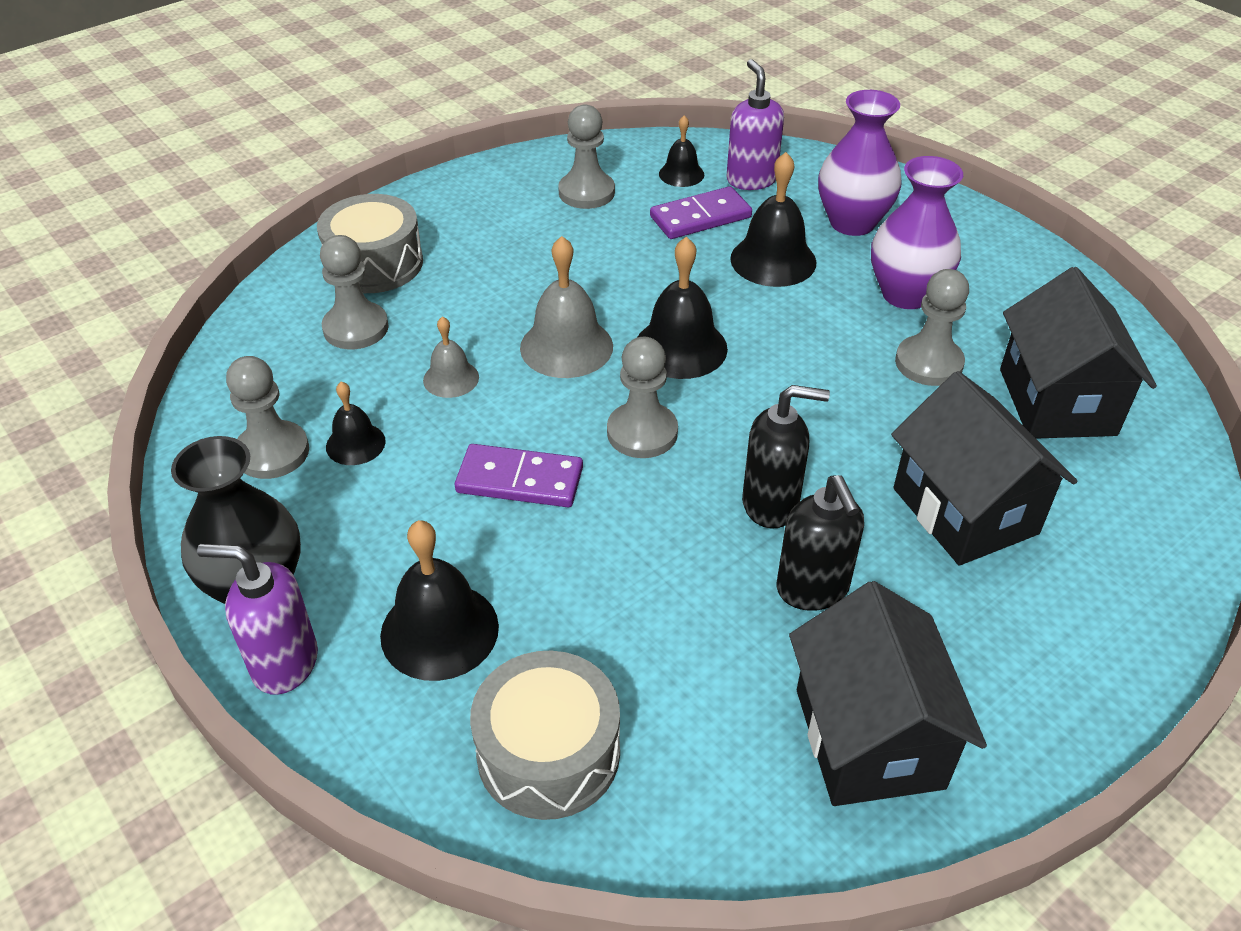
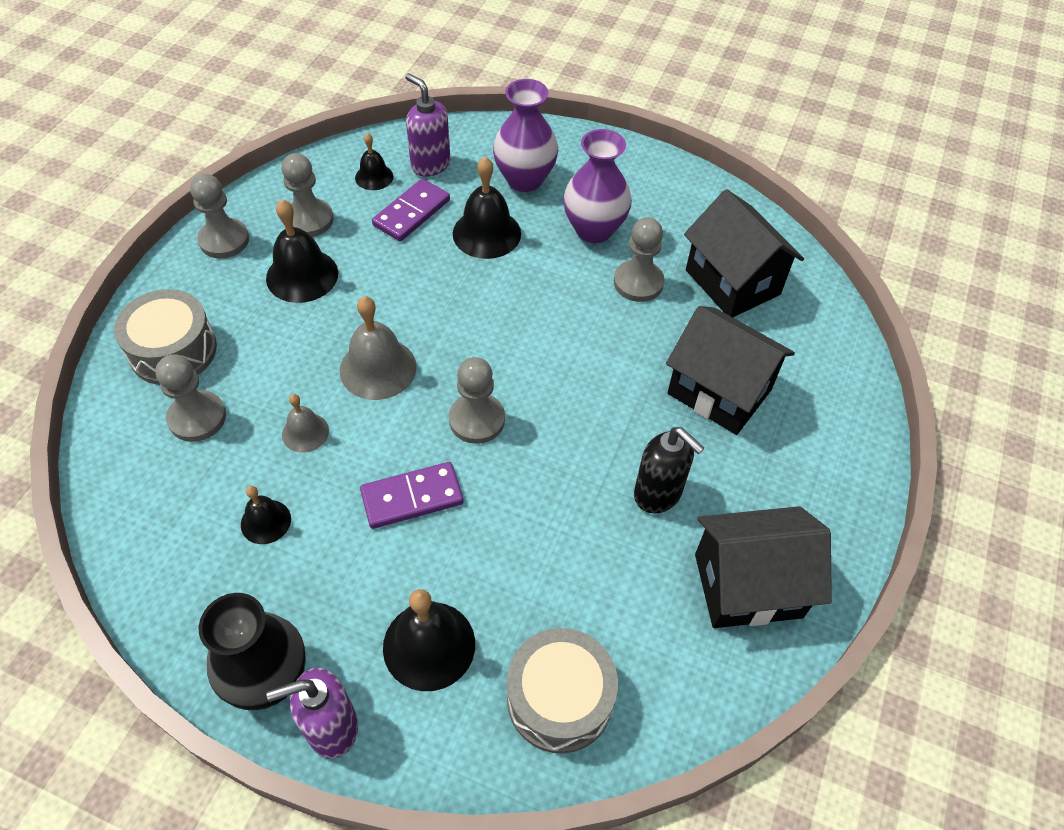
camera: 30 degrees left, 10 degrees up
grey pawn [226,356,309,479] -> grey pawn moved to [190,174,249,258]
black bell [638,237,728,379] -> black bell moved to [266,200,338,303]
black soap dispenser [742,385,830,529] -> none
black house [789,581,987,806] -> black house turned 60 degrees counterclockwise [695,506,832,628]

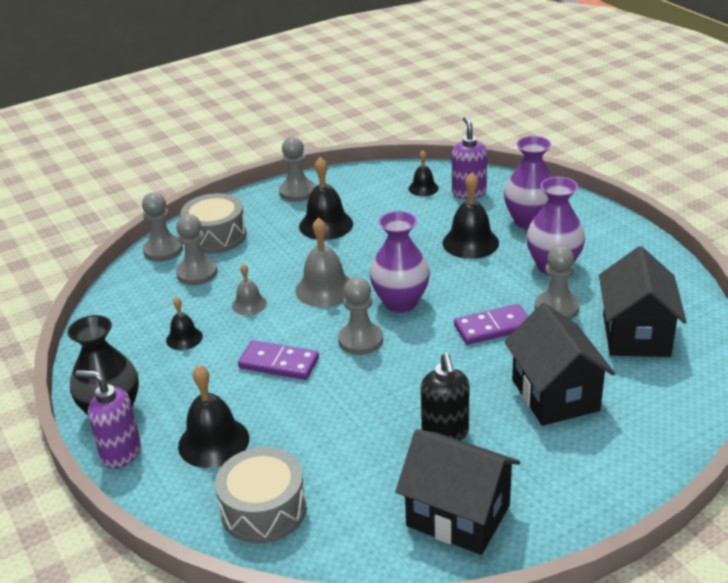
camera: 40 degrees right, 20 degrees down
grey pawn [281,153,334,237] -> grey pawn moved to [142,193,183,262]
purple domino [372,179,450,241] -> purple domino moved to [454,304,528,345]
none -> purple vase [370,211,430,313]

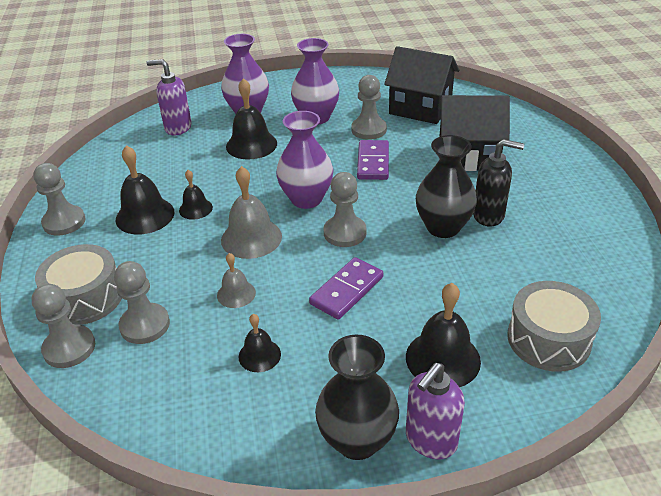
camera: 70 degrees left, 5 degrees up
black house [395,429,520,555] -> none
black bell [409,151,439,196] -> black bell moved to [179,170,213,220]
none -> black vase [416,135,477,238]

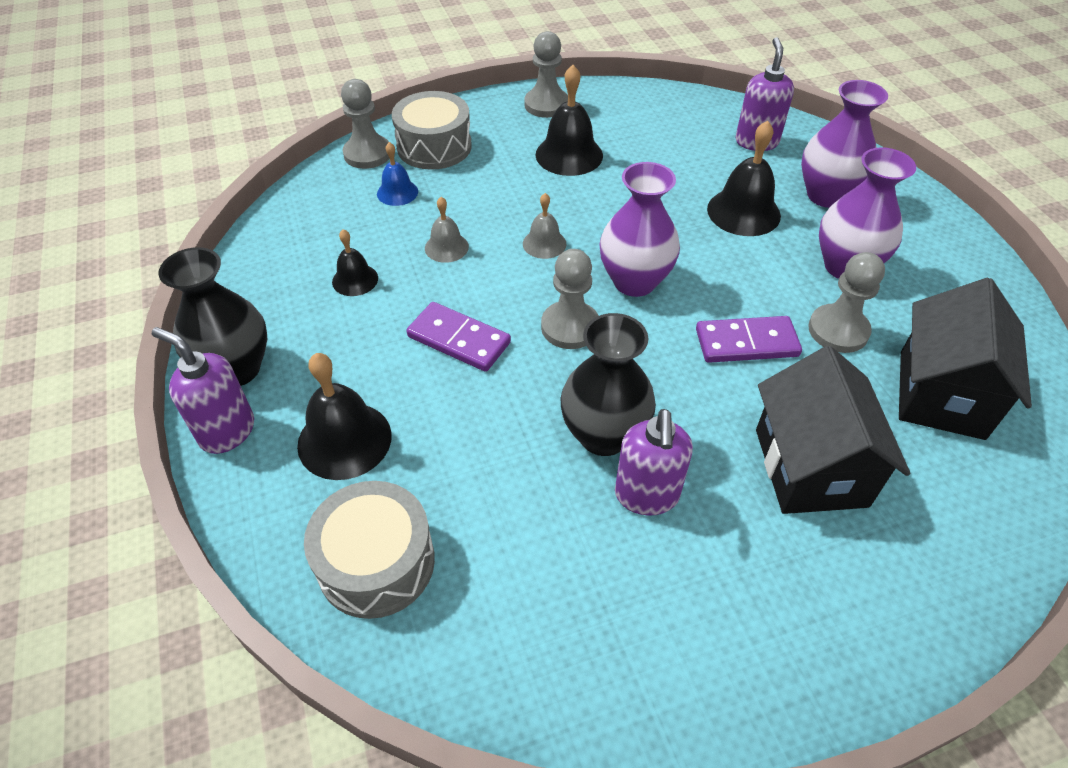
camera: 80 degrees right, 10 degrees up
grey pawn [114,261,170,344] -> blue bell [377,142,418,206]
black bell [179,170,213,220] -> none
grey bell [221,166,282,259] -> grey bell [523,193,566,259], size x0.58
black soap dispenser [473,139,524,226] -> purple soap dispenser [615,409,693,516]

